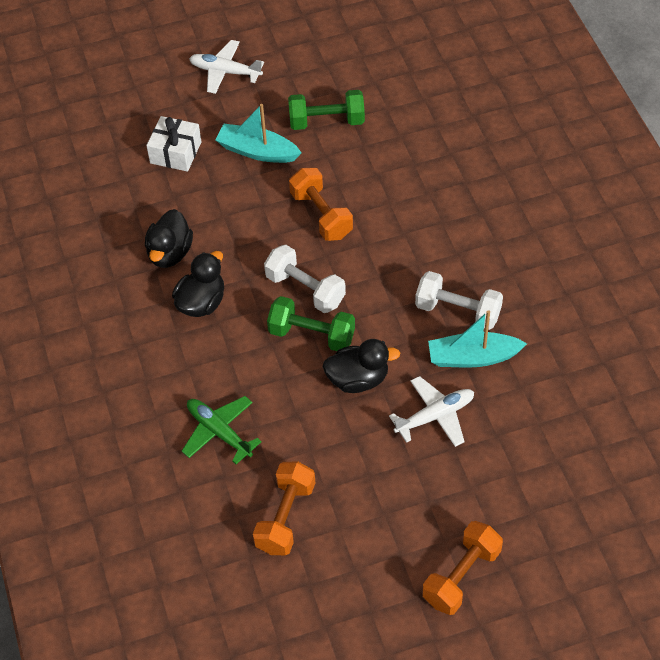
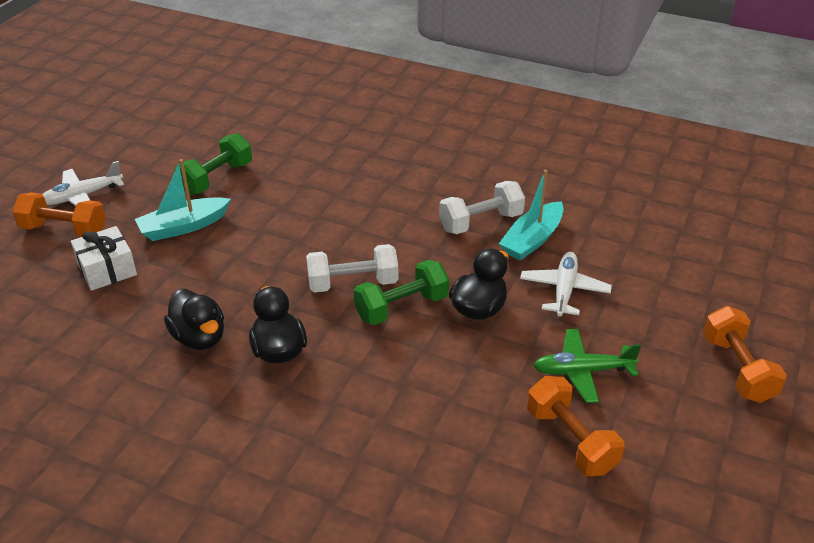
camera: 50 degrees left, 15 degrees down
green plane [182,396,262,464] -> green plane moved to [533,329,641,403]
orange dumbbell [289,168,353,241] -> orange dumbbell moved to [12,192,106,237]

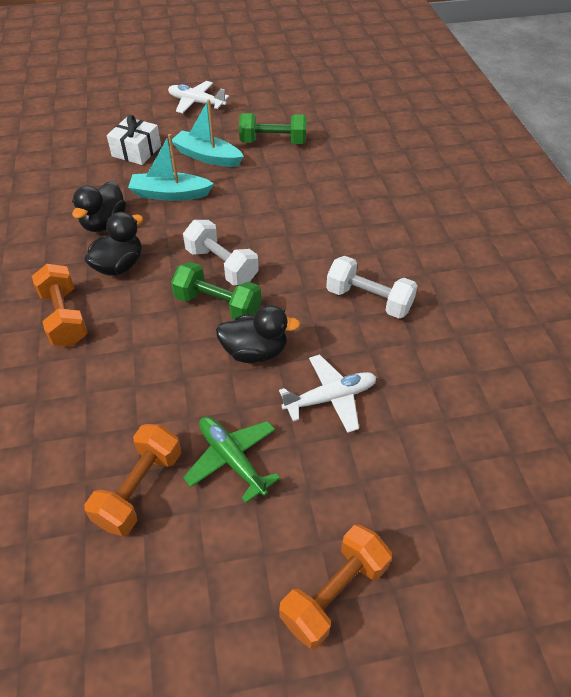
camera: 55 degrees right, 10 degrees up
orange dumbbell [12,192,106,237] -> orange dumbbell moved to [32,264,88,346]
turquoise boat [499,170,564,261] -> turquoise boat moved to [128,134,214,201]

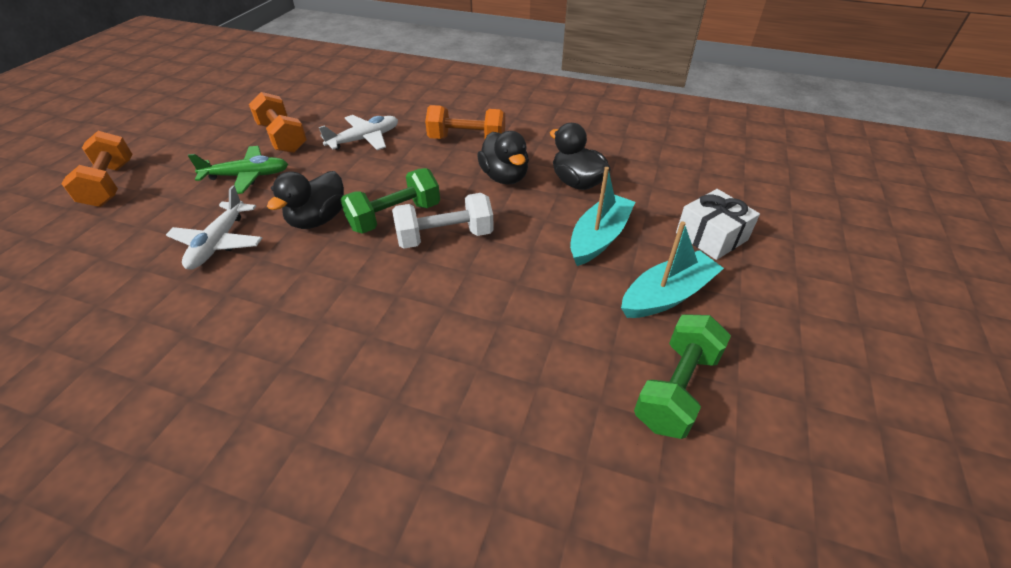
camera: 120 degrees right, 5 degrees down
white plane [168,81,229,113] -> white plane moved to [319,115,398,150]
white dumbbell [326,256,418,319] -> none

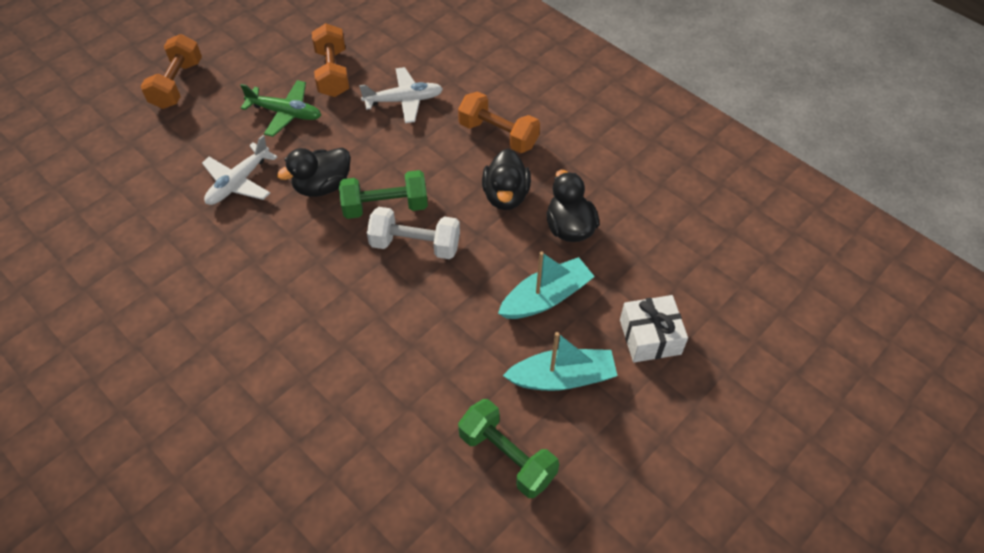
camera: 25 degrees right, 10 degrees up
green dumbbell [634,314,731,439] -> green dumbbell turned 75 degrees clockwise [458,399,559,498]

